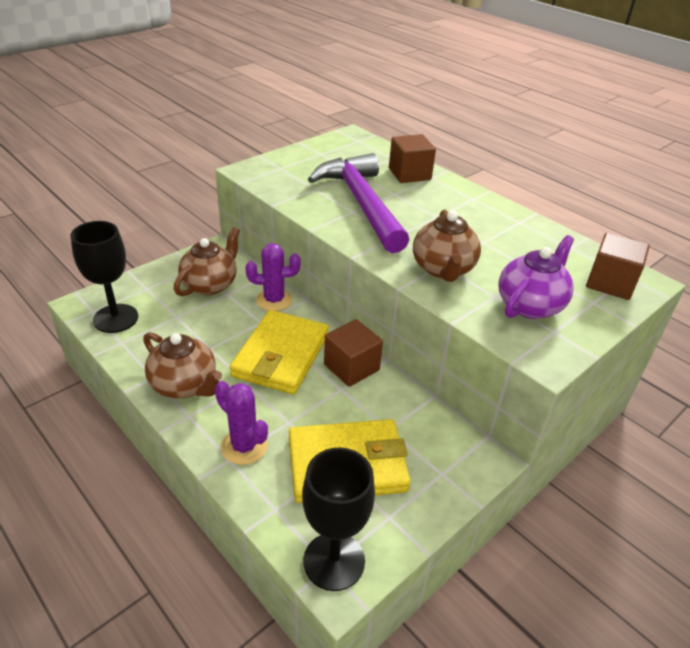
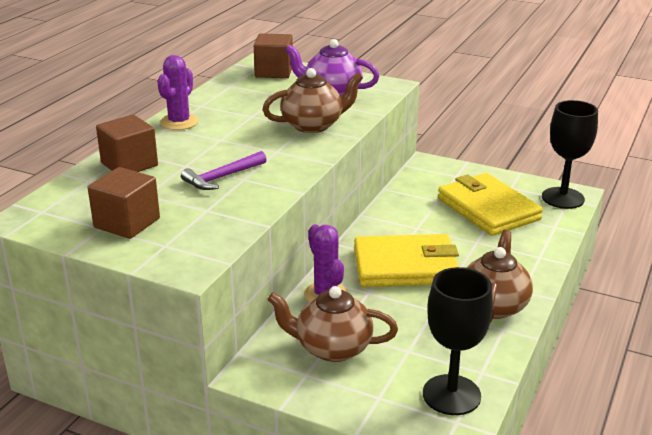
camera: 110 degrees left, 10 degrees down
purple cactus [215,381,268,465] -> purple cactus moved to [157,55,199,130]
purple hammer [308,153,409,253] -> purple hammer [181,151,267,190], size x0.47
brown cube [324,319,383,387] -> brown cube moved to [88,167,160,239]

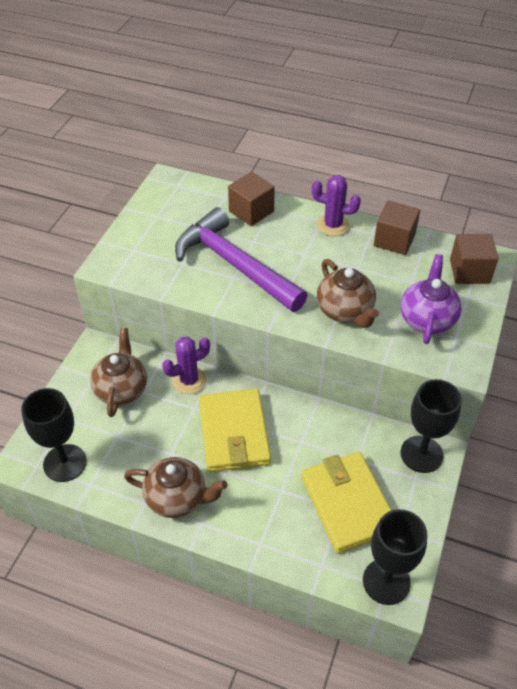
camera: 85 degrees right, 20 degrees up
brown cube [88,167,160,239] -> brown cube moved to [374,200,420,255]
purple hammer [181,151,267,190] -> purple hammer [175,207,308,312], size x2.15
yellow wallet [438,173,543,236] -> yellow wallet turned 75 degrees counterclockwise [301,452,392,553]
none -> black goblet [401,379,462,473]

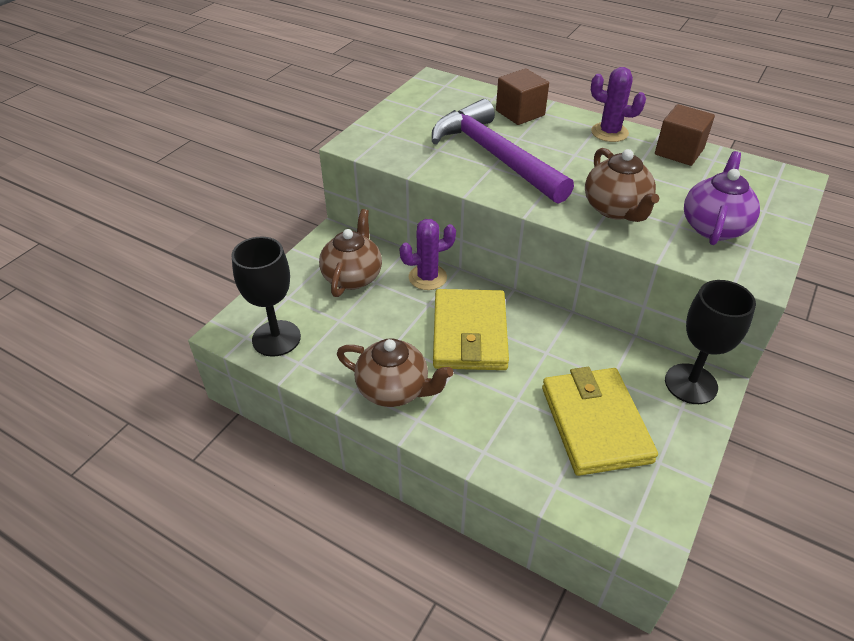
camera: 10 degrees right, 5 degrees down
black goblet [363,509,427,605] -> none
brown cube [450,234,499,284] -> none

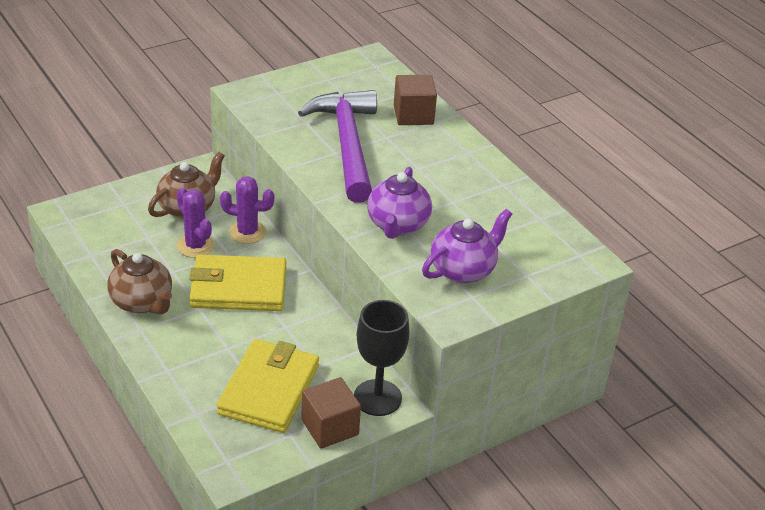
camera: 25 degrees right, 5 degrees down
black goblet [231,236,301,357] -> none
yellow wallet [433,289,509,370] -> yellow wallet turned 60 degrees clockwise [189,254,286,311]
brown teapot [585,148,659,222] -> purple teapot [367,167,432,239]
purple cactus [591,67,646,142] -> purple cactus moved to [177,188,215,258]
brown cube [655,104,715,166] -> brown cube moved to [301,377,361,449]

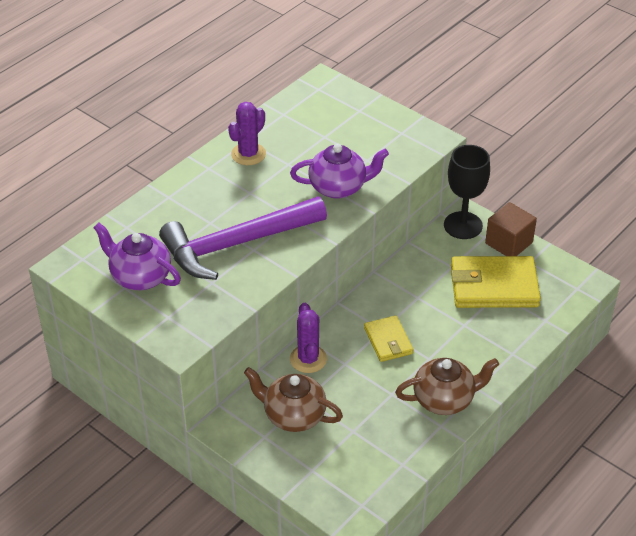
camera: 105 degrees left, 5 degrees up
brown teapot [107,249,172,315] -> brown teapot turned 45 degrees clockwise [395,358,499,415]
purple cactus [177,188,215,258] -> purple cactus moved to [228,102,266,165]
yellow wallet [189,254,286,311] -> yellow wallet [364,315,414,362], size x0.56
brown cube [394,75,437,125] -> none
purple teapot [422,209,512,283] -> purple teapot moved to [93,223,181,290]

